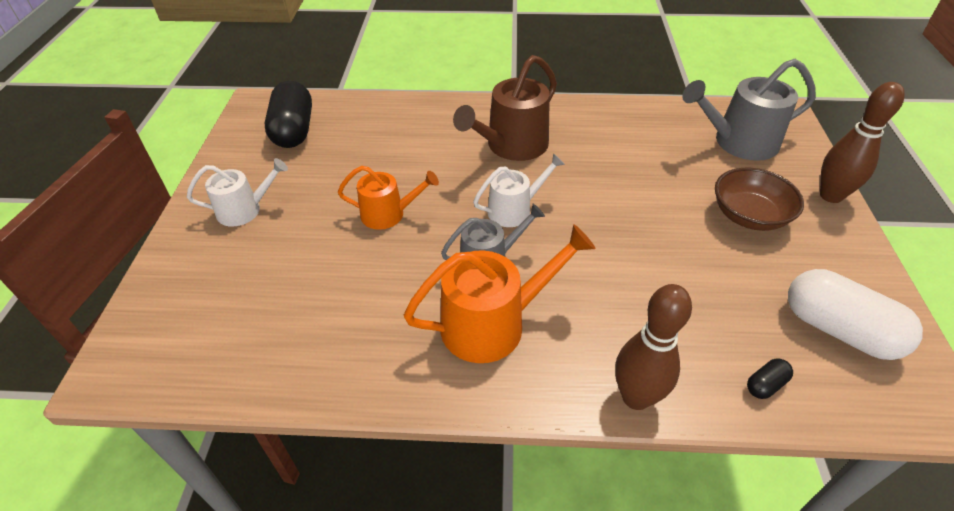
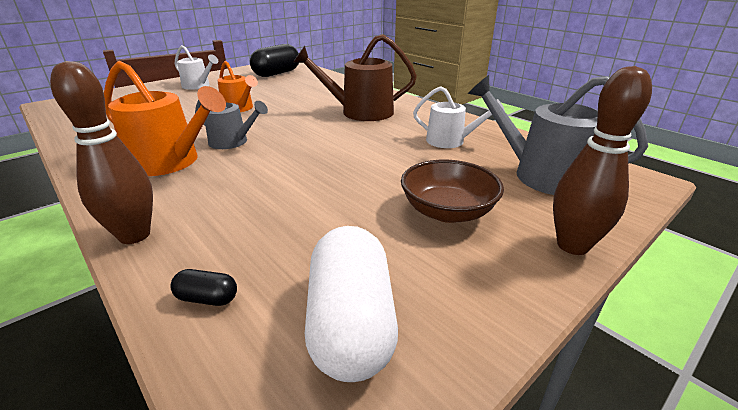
camera: 45 degrees right, 15 degrees down
white watering can [473,153,565,227] -> white watering can moved to [413,86,505,148]

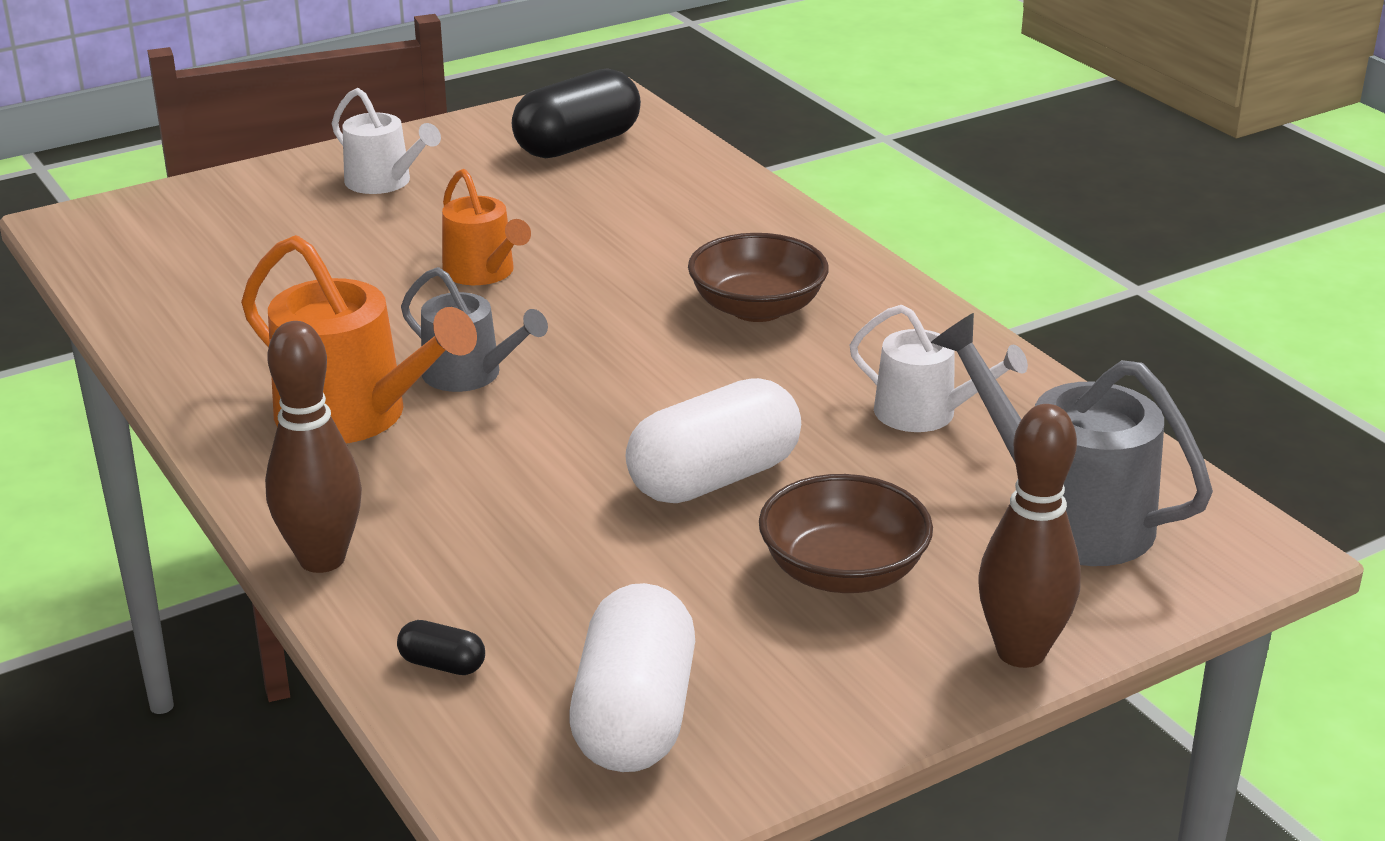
camera: 10 degrees right, 0 degrees up
brown watering can [293,34,417,121] -> brown bowl [688,233,829,322]
none -> white capsule [625,378,801,503]

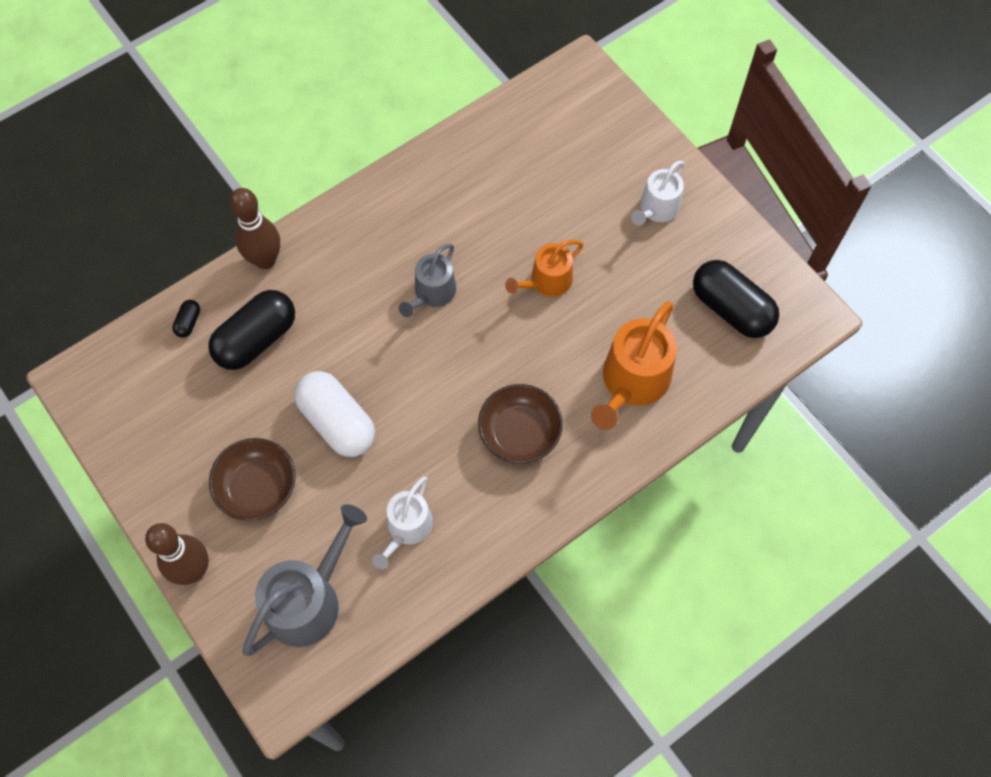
camera: 85 degrees right, 35 degrees up
orange watering can [241,235,477,444] -> orange watering can moved to [591,301,677,430]
white capsule [569,583,695,772] -> none
none -> black capsule [208,290,295,370]

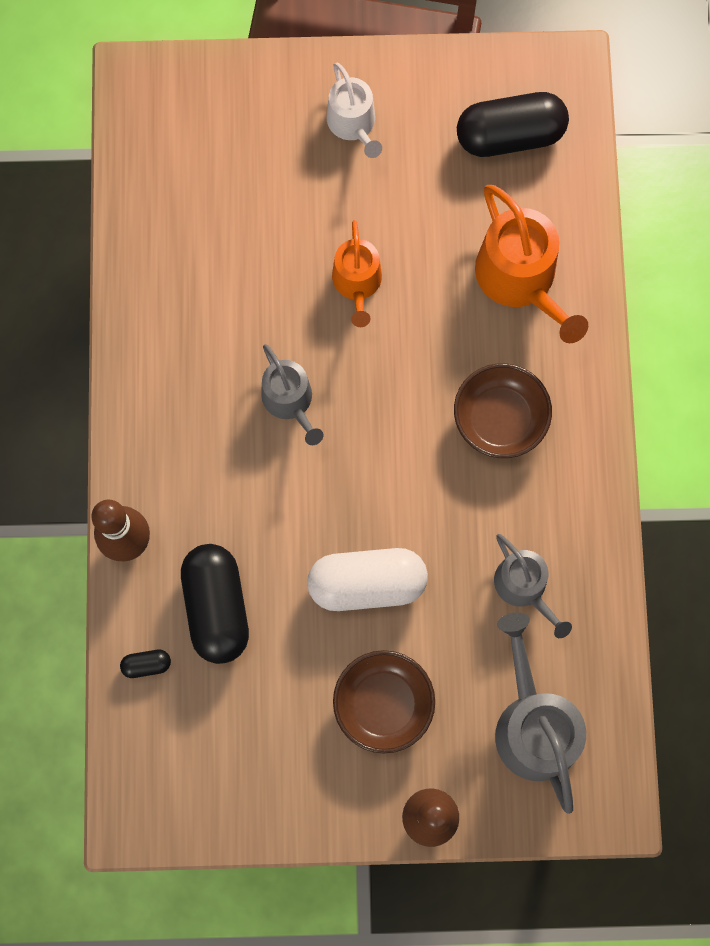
camera: 55 degrees left, 10 degrees up
black capsule [172,300,200,337] -> black capsule turned 60 degrees counterclockwise [120,650,171,678]
white watering can [372,476,433,569] -> grey watering can [494,534,572,638]

